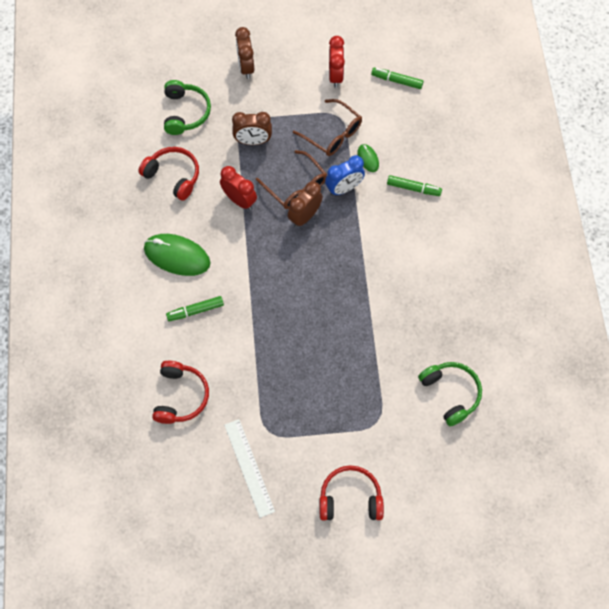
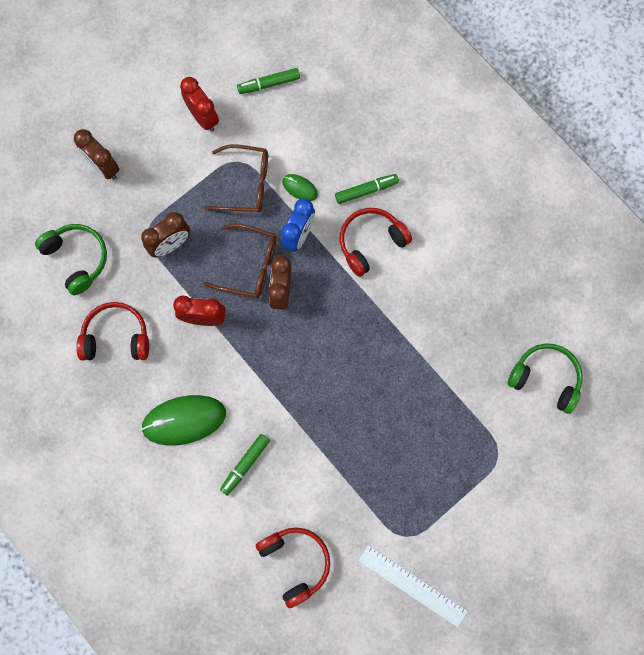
camera: 35 degrees left, 10 degrees up
red headphones [320,465,384,521] -> red headphones moved to [339,208,412,277]

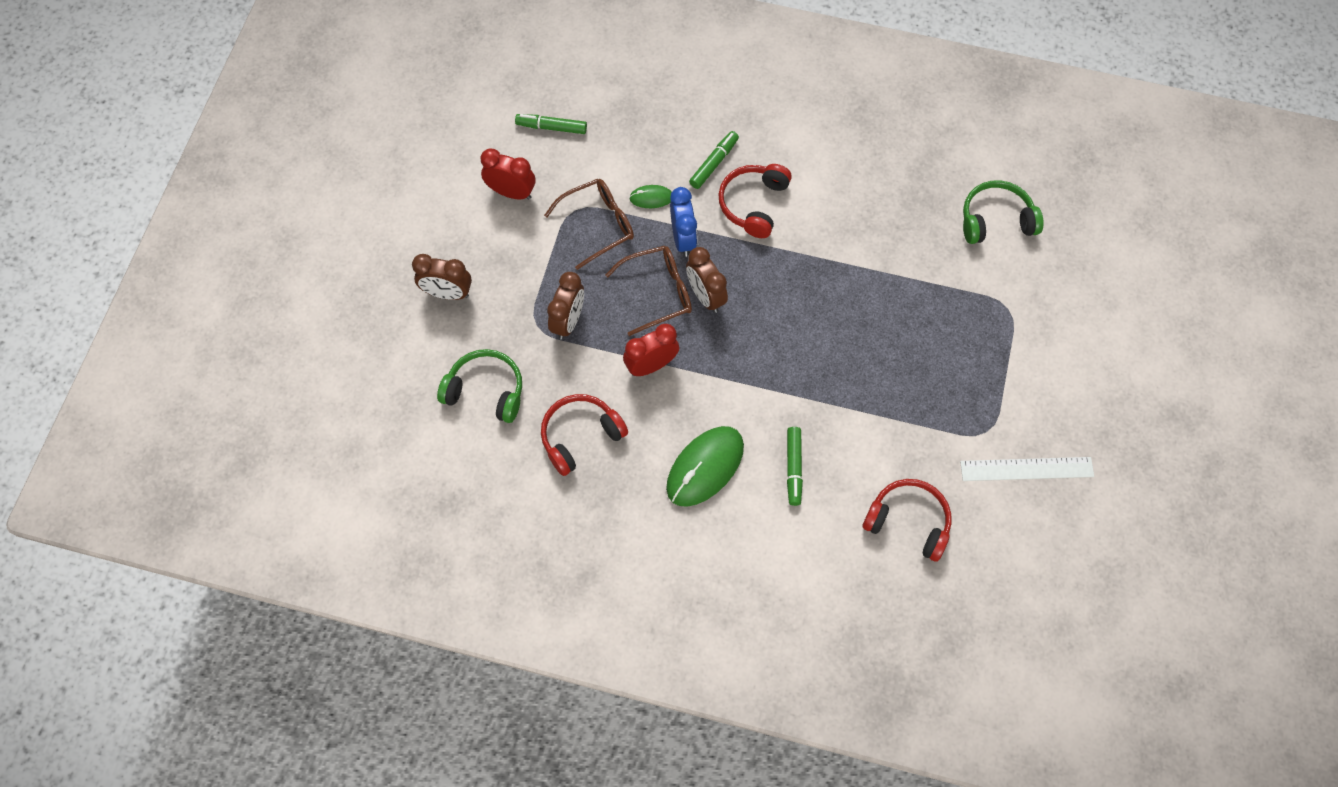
camera: 35 degrees left, 10 degrees down
green marker [237,68,300,94] -> green marker turned 60 degrees clockwise [515,114,587,134]

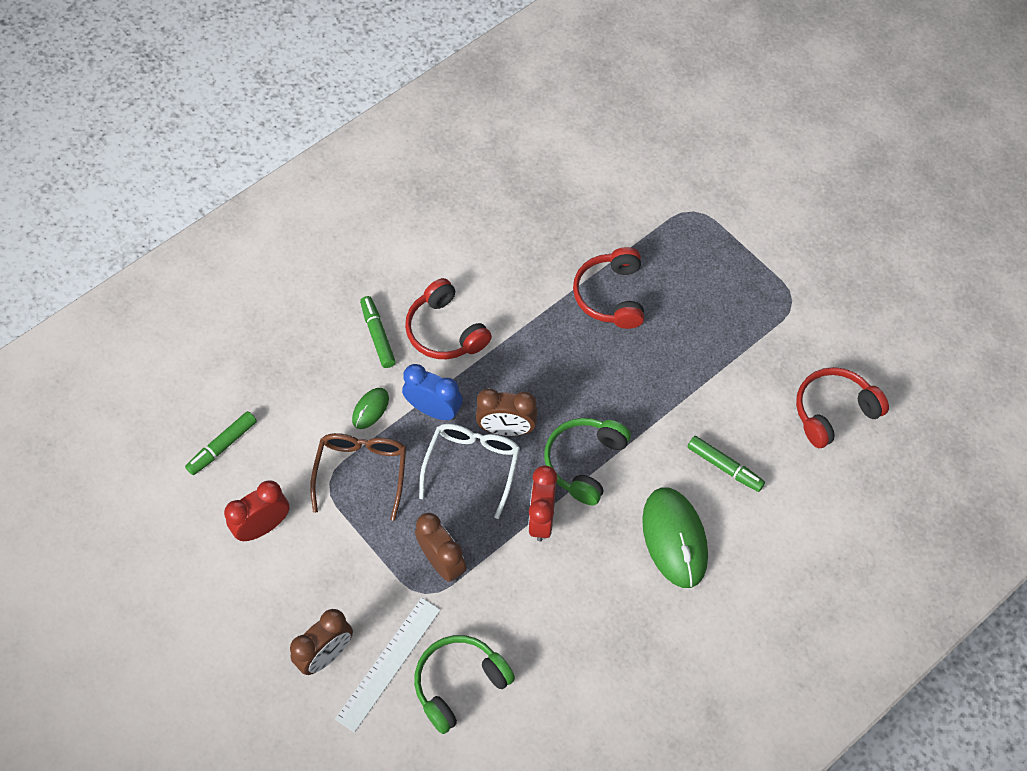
camera: 55 degrees left, 5 degrees down
red headphones [541,394,628,476] -> red headphones moved to [573,247,644,329]
brown glasses [605,246,692,336] -> white glasses [419,424,520,519]
white ruler [960,457,1094,481] -> white ruler moved to [335,598,441,732]
green headphones [963,180,1044,244] -> green headphones moved to [544,418,631,505]

